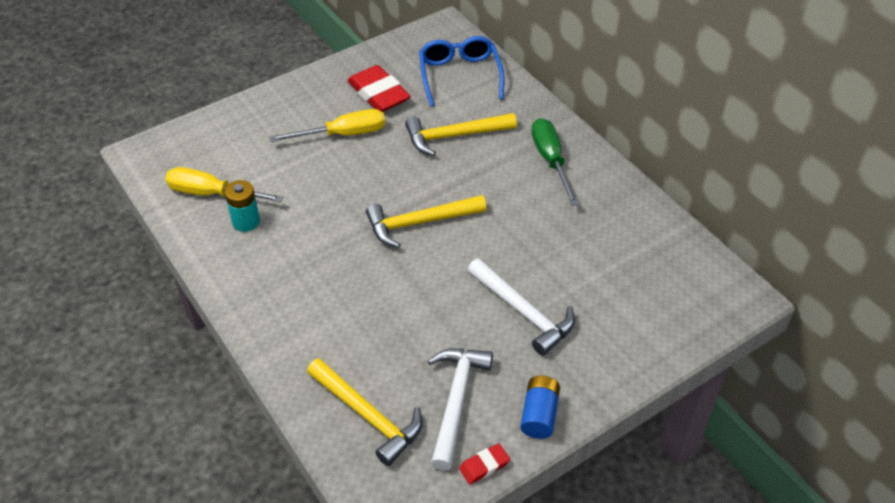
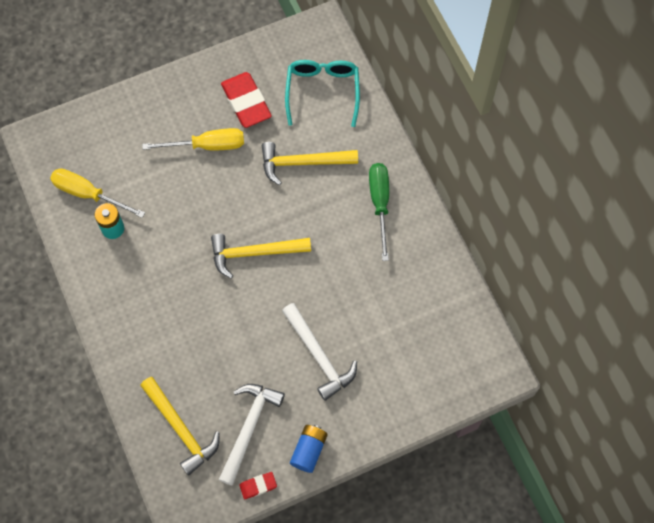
camera: 10 degrees right, 20 degrees up
blue glasses [419,36,505,106] -> turquoise glasses [285,60,360,127]

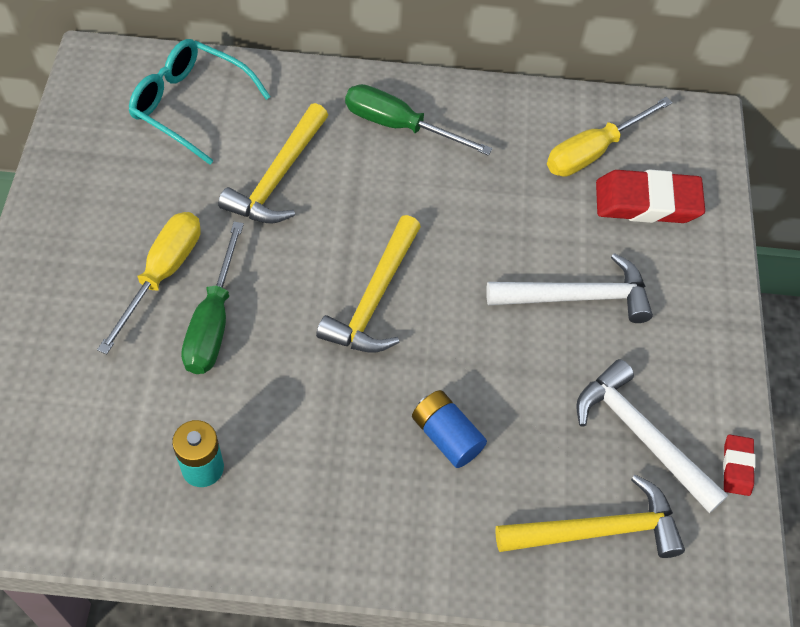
camera: 65 degrees left, 10 degrees down
yellow screwdriver [50,168,145,218] -> yellow screwdriver moved to [547,97,673,177]
red eraser [221,72,272,128] -> red eraser moved to [596,169,705,223]
blue battery [290,425,328,473] -> blue battery moved to [412,390,487,468]
none -> green screwdriver [181,222,244,374]

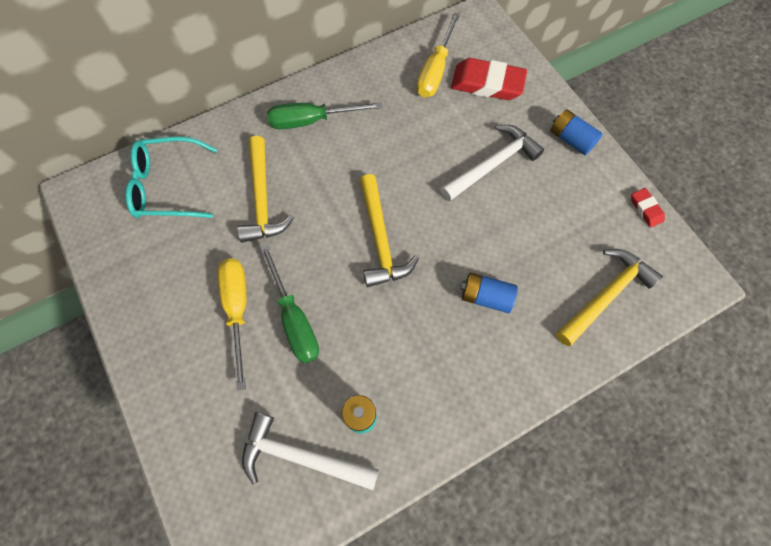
camera: 30 degrees left, 10 degrees up
white hammer [576,359,728,513] -> white hammer moved to [242,412,379,490]
red eraser [596,169,705,223] -> red eraser turned 45 degrees clockwise [451,58,527,100]
none -> blue battery [550,109,603,155]

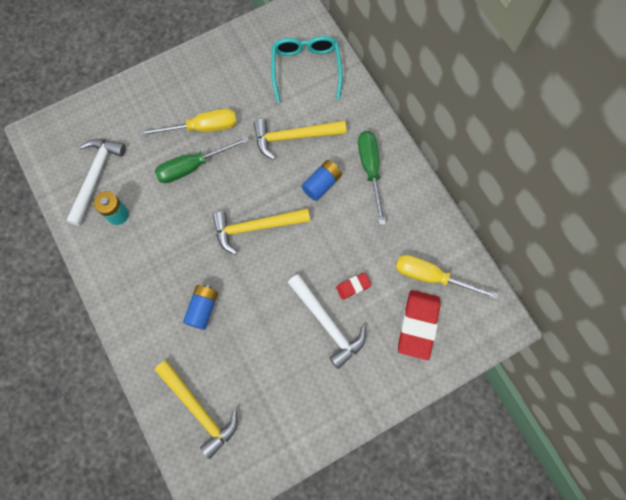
camera: 90 degrees right, 5 degrees up
blue battery [550,109,603,155] -> blue battery moved to [301,160,342,201]
red eraser [631,188,665,228] -> red eraser moved to [336,273,371,300]

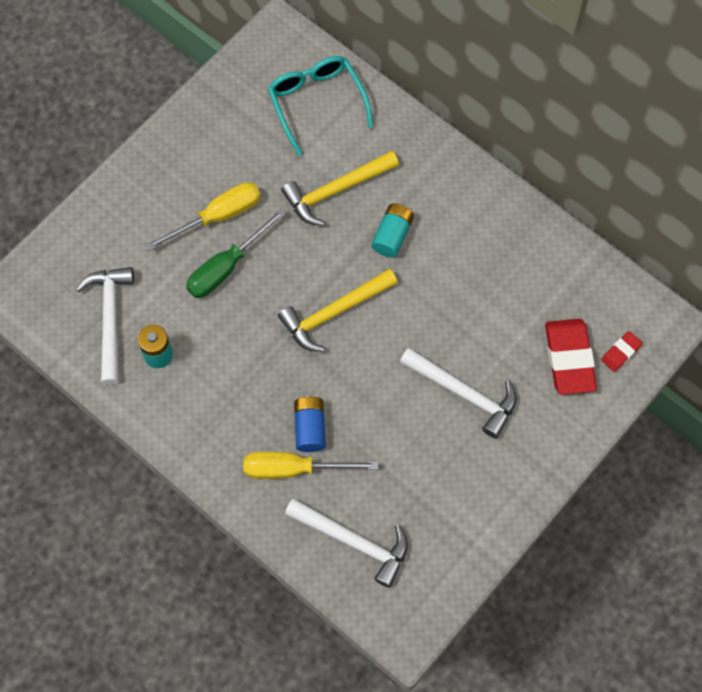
camera: 20 degrees left, 5 degrees down
yellow hammer [155,360,238,459] -> white hammer [285,498,408,588]
blue battery [301,160,342,201] -> turquoise battery [371,203,414,258]
red eraser [336,273,371,300] -> red eraser moved to [601,331,642,372]
green screwdriver [358,131,386,225] -> none
yellow screwdriver [395,255,498,300] -> yellow screwdriver moved to [243,452,378,479]

